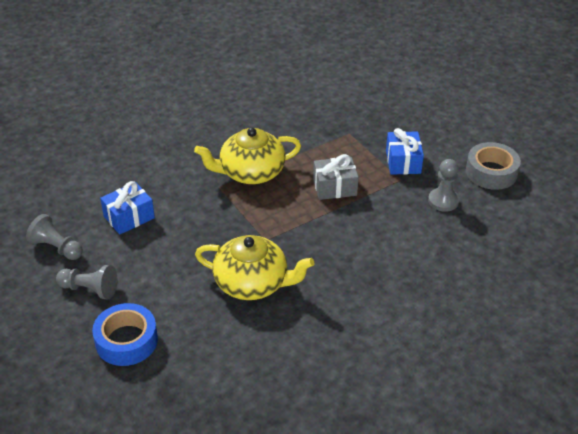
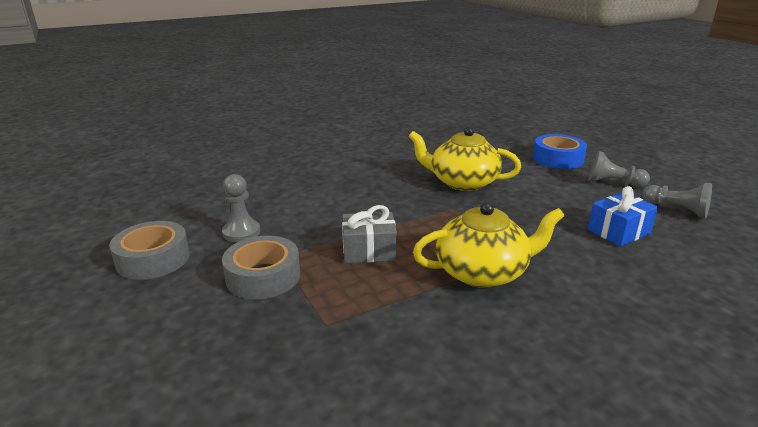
camera: 175 degrees left, 15 degrees down
blue gift [386,128,424,175] -> grey tape [222,236,300,299]

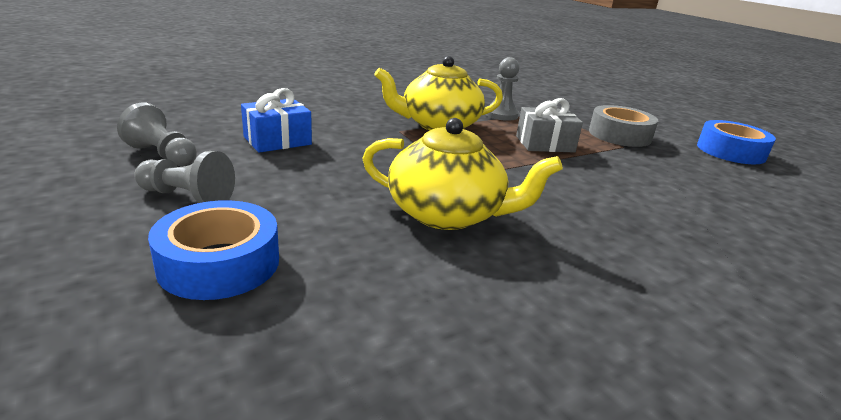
camera: 175 degrees right, 0 degrees up
grey tape [109,221,190,280] -> blue tape [697,120,776,164]
grey pawn [222,174,260,242] -> grey pawn moved to [486,57,520,121]

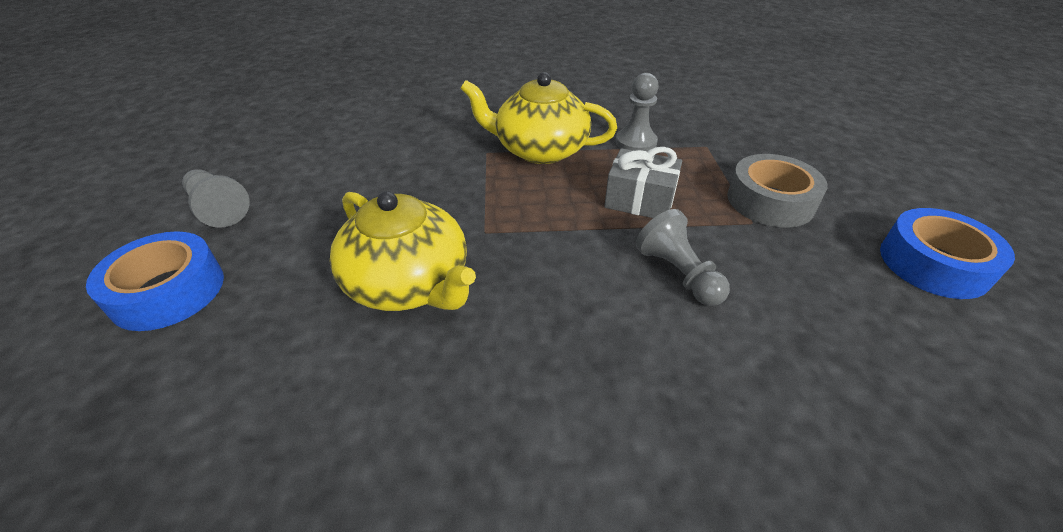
camera: 30 degrees right, 15 degrees up
grey pawn [117,103,197,166] -> grey pawn moved to [636,209,730,306]
blue gift [241,88,312,153] -> none

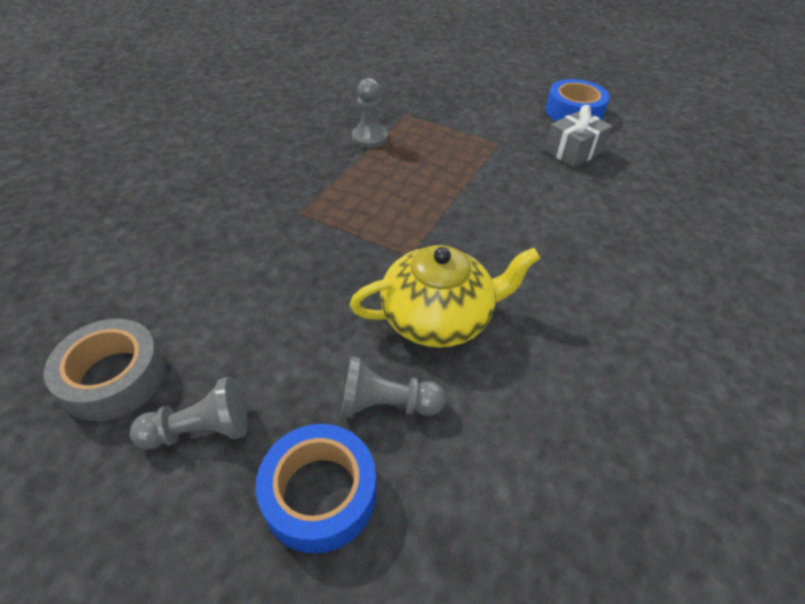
camera: 60 degrees left, 5 degrees up
yellow teapot [460,72,617,164] -> none
grey gift [604,147,682,218] -> grey gift moved to [544,105,613,168]
grey pawn [636,209,730,306] -> grey pawn moved to [341,357,446,417]
grey tape [727,154,827,227] -> grey tape moved to [44,319,165,421]

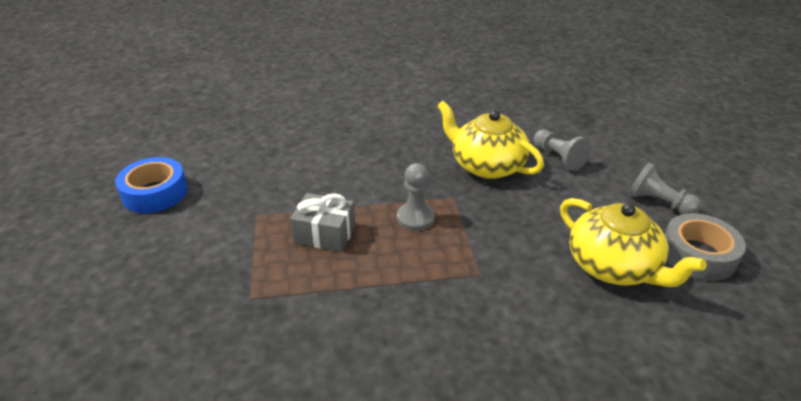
camera: 125 degrees left, 10 degrees down
blue tape [256,424,376,554] -> none
grey pawn [352,78,387,148] -> grey pawn moved to [397,163,435,231]
grey gift [544,105,613,168] -> grey gift moved to [290,193,355,252]
none -> yellow teapot [560,198,707,287]

